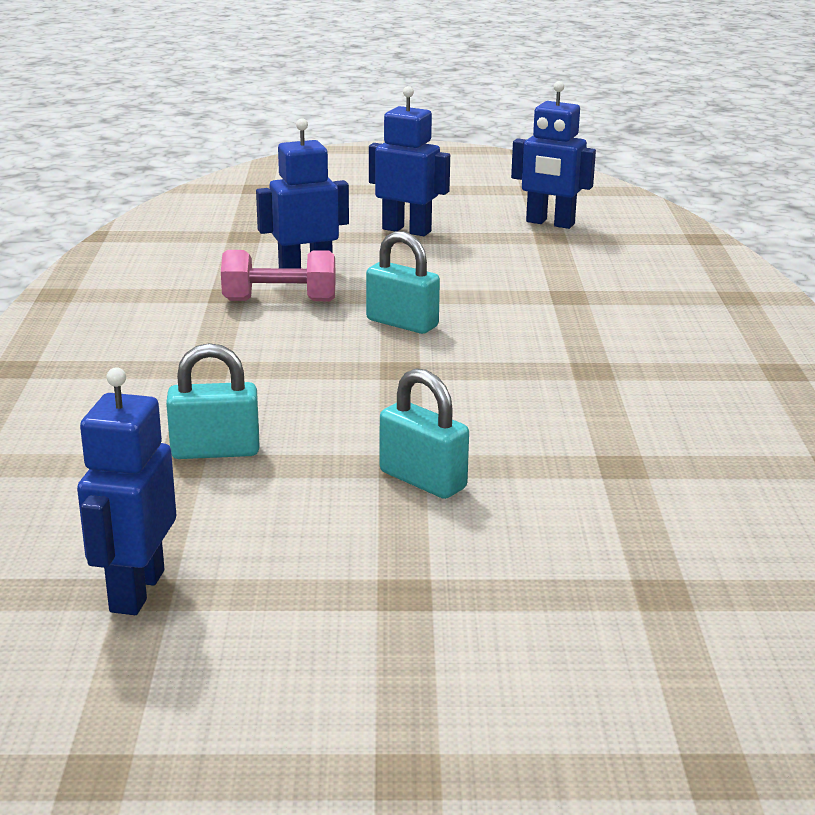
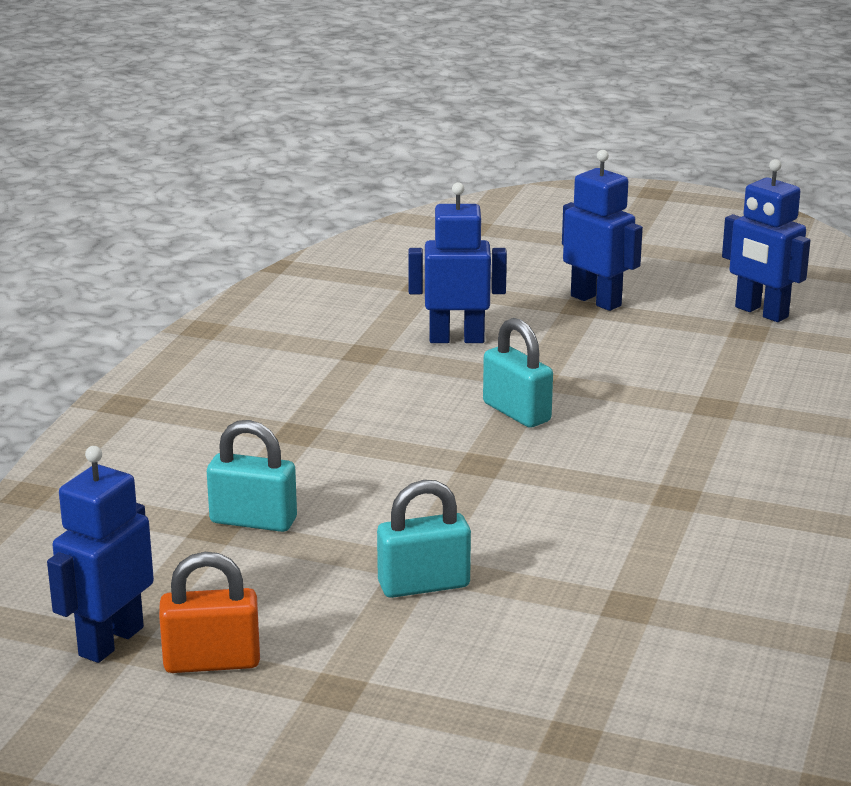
camera: 20 degrees right, 0 degrees up
pink dumbbell [221,250,336,301] -> none
turquoise padlock [380,368,469,499] -> turquoise padlock turned 75 degrees counterclockwise [377,480,471,598]
none -> orange padlock [159,552,260,673]

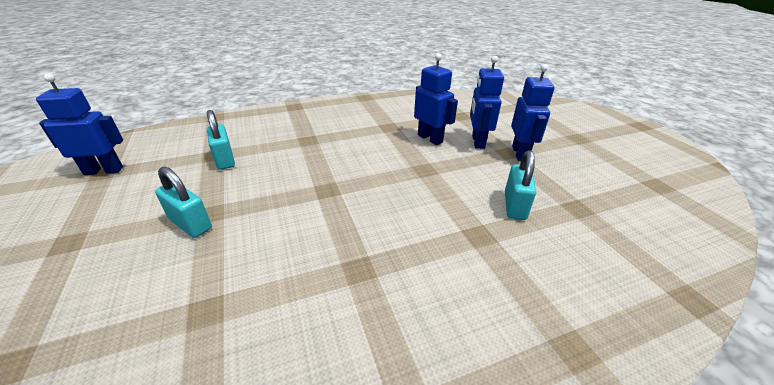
camera: 50 degrees right, 10 degrees up
orange padlock [159,552,260,673] -> none
turquoise padlock [483,318,553,428] -> turquoise padlock moved to [505,150,536,220]
blue robot [722,159,810,322] -> blue robot moved to [470,56,504,149]

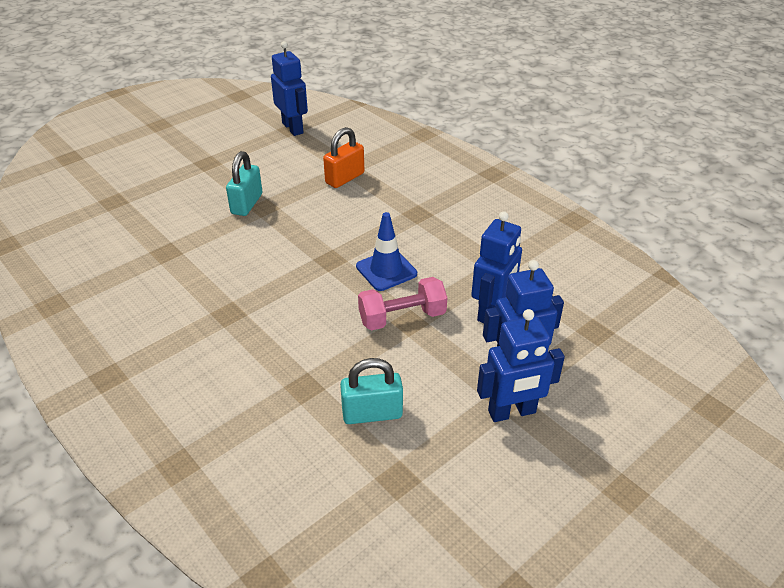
camera: 70 degrees right, 5 degrees up
turquoise padlock [207,110,235,170] -> orange padlock [323,127,364,188]
none -> blue traffic cone [356,212,417,291]
none -> pink dumbbell [358,277,447,331]

